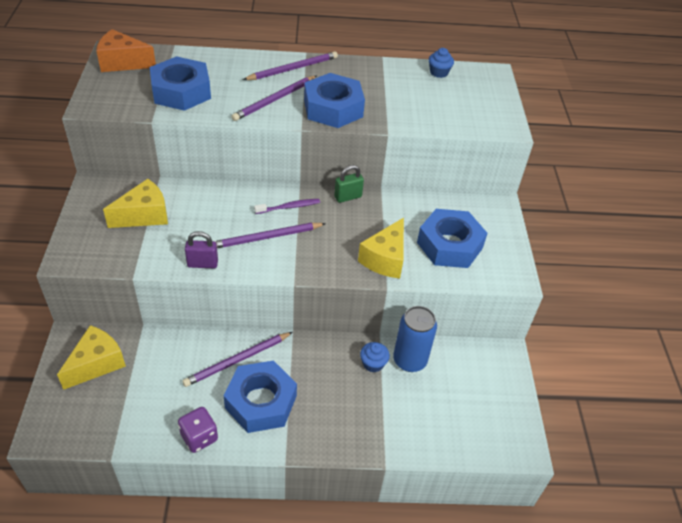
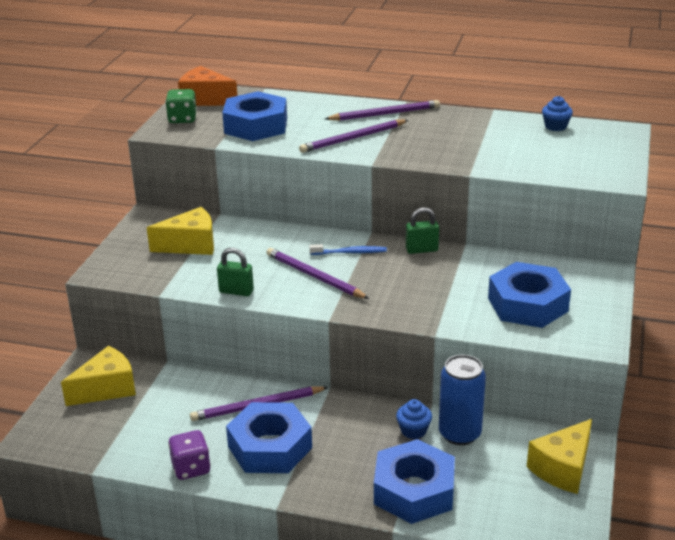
camera: 20 degrees right, 15 degrees down
purple padlock [185,231,218,268] -> green padlock [217,248,254,296]
purple pencil [215,223,326,248] -> purple pencil turned 45 degrees clockwise [266,248,369,299]
purple toothbrush [254,199,320,214] -> blue toothbrush [310,244,387,255]
blue nut [304,73,365,128] -> blue nut moved to [374,439,455,524]
yellow cheese [358,218,404,278] -> yellow cheese moved to [527,419,592,494]
none -> green dice [165,89,197,123]

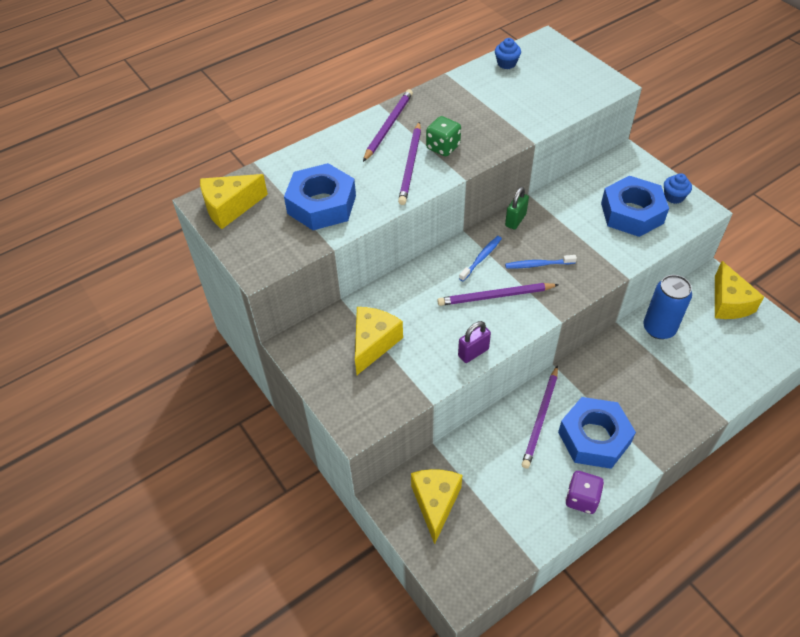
camera: 50 degrees left, 20 degrees up
green dice [165,89,197,123] -> green dice moved to [426,116,461,156]
orange cheese [178,66,237,106] -> yellow cheese [200,174,268,229]
green padlock [217,248,254,296] -> purple padlock [458,321,491,363]
blue nut [374,439,455,524] -> none
blue cupcake [396,399,432,439] -> blue cupcake moved to [664,173,692,204]
none -> blue toothbrush [505,255,577,268]

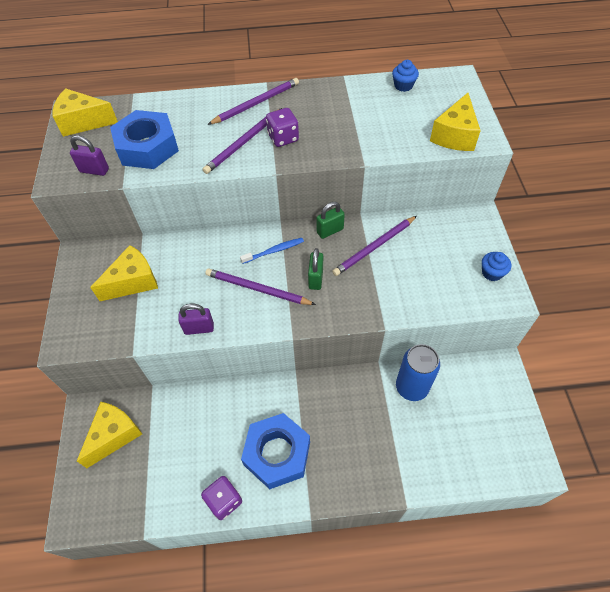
camera: 30 degrees right, 5 degrees up
green dice [426,116,461,156] -> purple dice [266,108,299,147]
blue toothbrush [505,255,577,268] -> green padlock [308,248,323,290]
purple pencil [522,365,558,469] -> purple pencil moved to [332,216,417,276]
blue nut [601,176,669,237] -> none
yellow cheese [715,261,764,319] -> yellow cheese moved to [430,93,481,151]
none -> purple padlock [70,135,109,176]

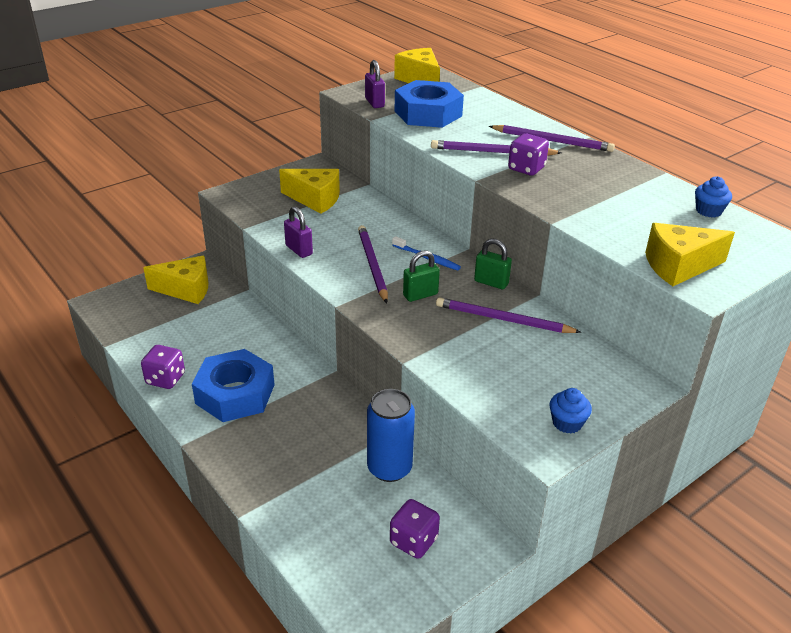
camera: 55 degrees right, 20 degrees down
none -> purple dice [390,499,440,559]

